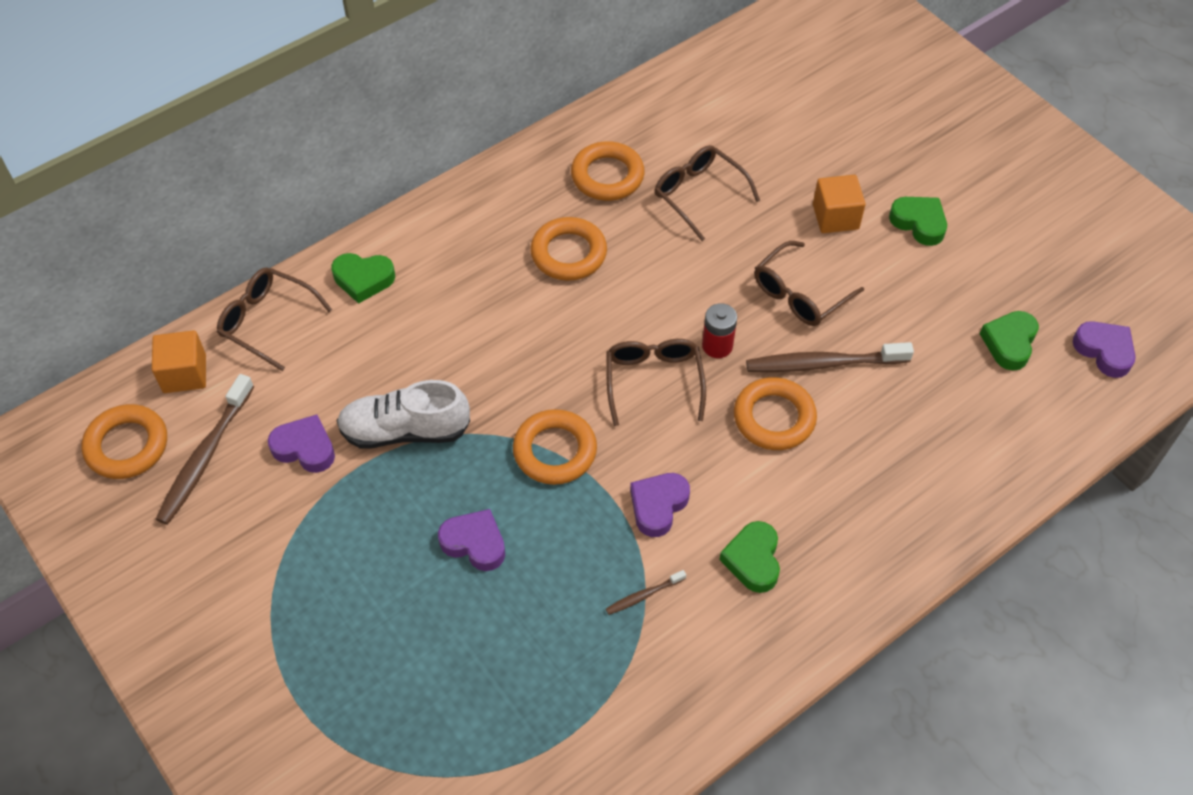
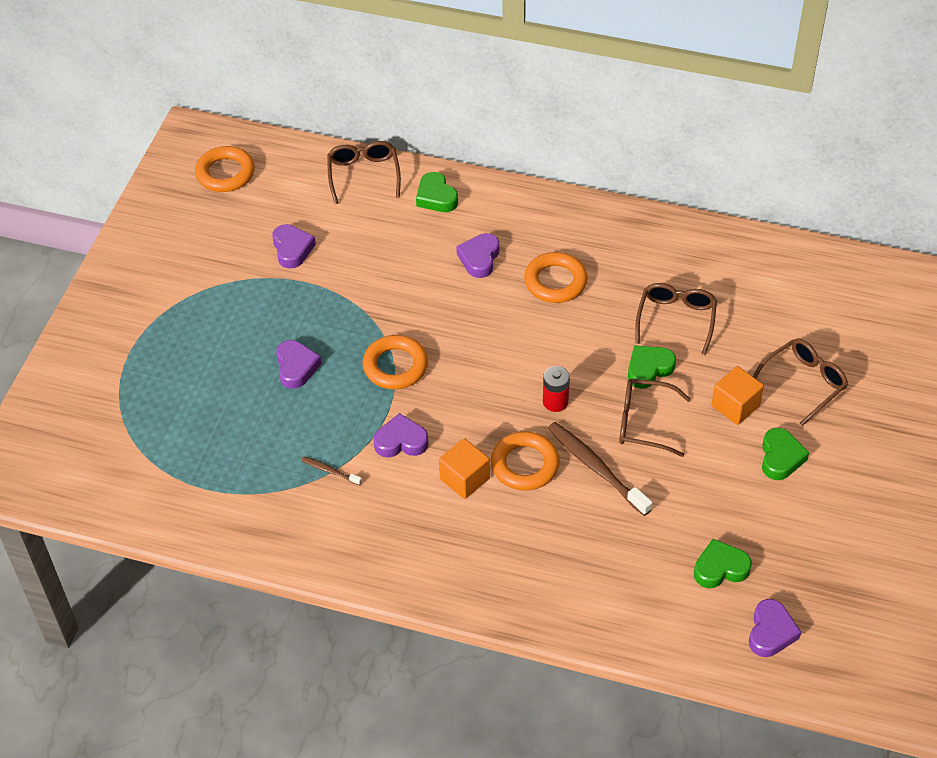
camera: 55 degrees right, 5 degrees down
orange cube [152,330,206,393] -> orange cube moved to [439,438,490,499]
brown toothbrush [156,374,254,525] -> none
white shoe [336,380,470,448] -> none
orange ring [571,141,644,201] -> none
brown glasses [606,339,706,426] -> brown glasses moved to [753,339,848,426]
green heart [719,521,780,593] -> green heart moved to [628,346,676,389]
none -> purple heart [456,233,499,278]

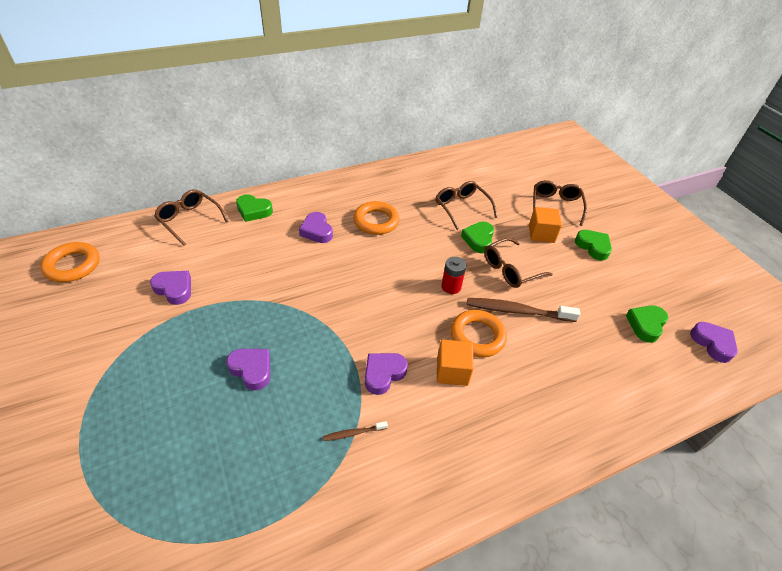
camera: 45 degrees left, 5 degrees down
orange ring [362,335,428,389] -> none

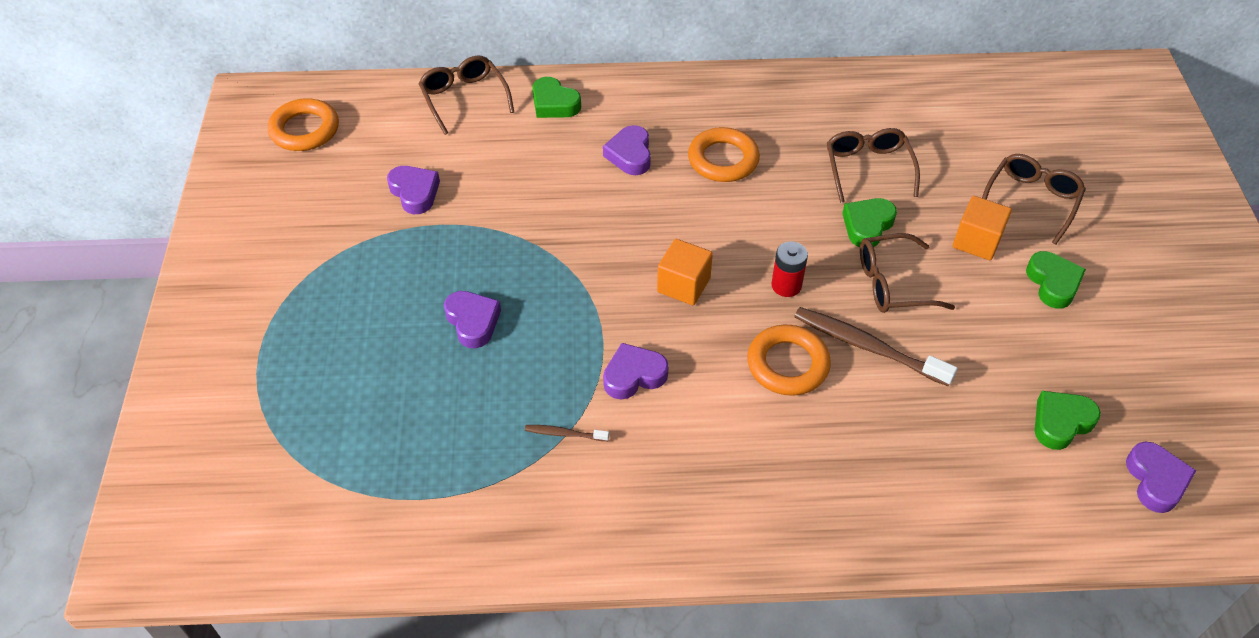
camera: 25 degrees right, 5 degrees up
orange cube [437,340,474,386] -> orange cube moved to [657,239,713,305]

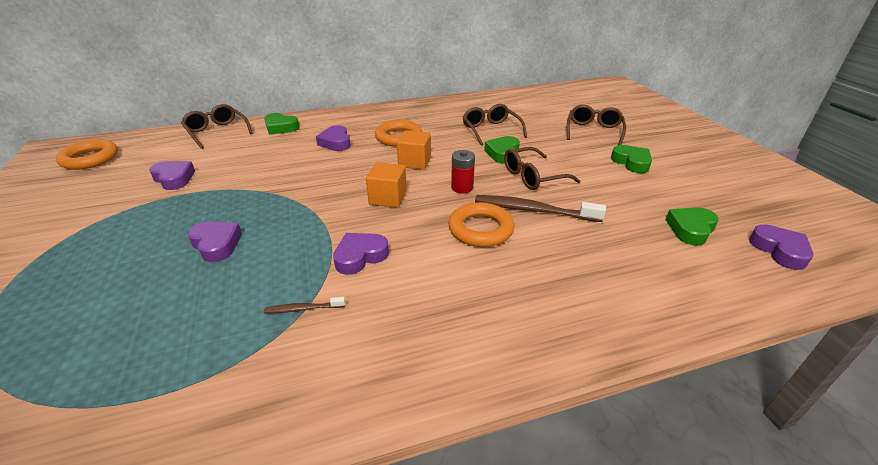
camera: 15 degrees left, 15 degrees down
orange cube [953,196,1012,260] -> orange cube moved to [397,130,431,170]

